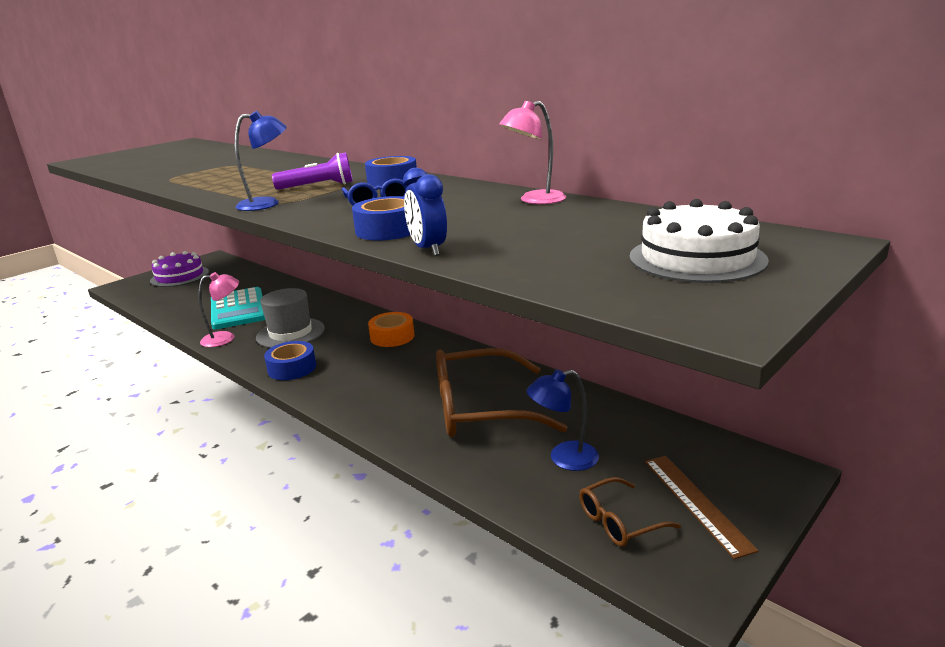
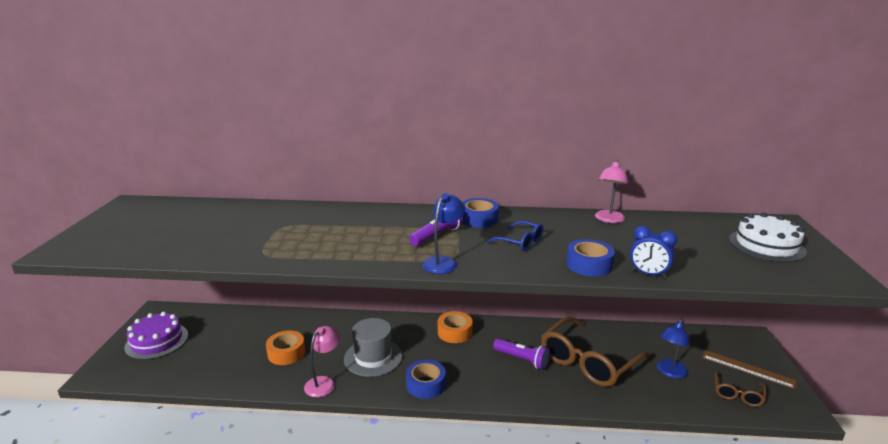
camera: 40 degrees left, 0 degrees up
turquoise calculator [211,287,265,329] -> orange tape [266,330,305,365]
none -> purple flashlight [493,339,550,370]

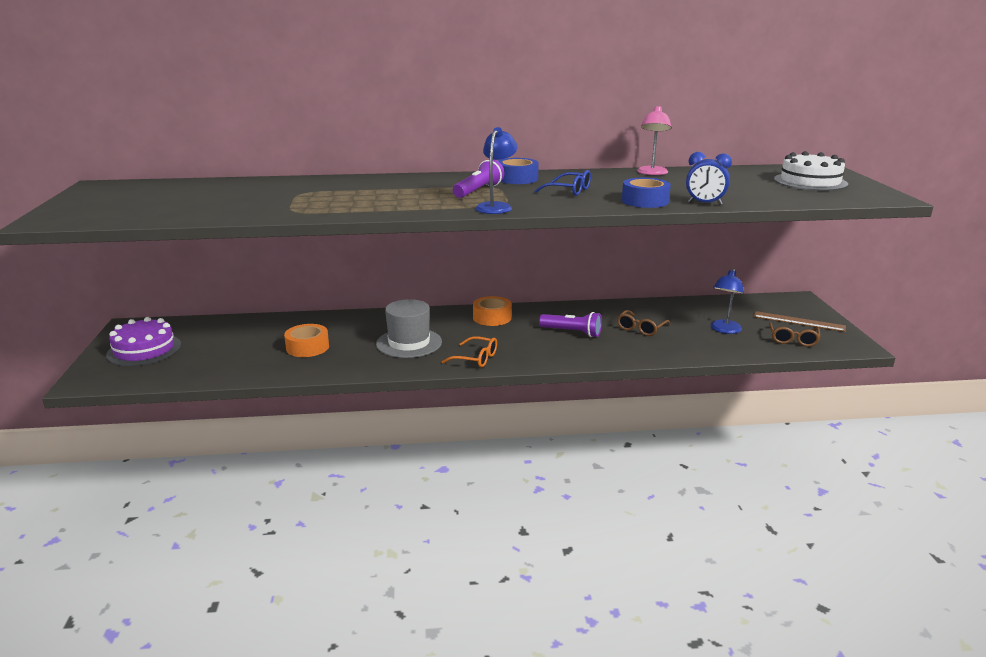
camera: 10 degrees left, 0 degrees up
pink lamp [304,326,340,397] -> none
blue tape [406,360,446,399] -> orange glasses [442,336,497,368]
brown glasses [541,317,650,387] -> brown glasses [617,310,670,336], size x0.48

